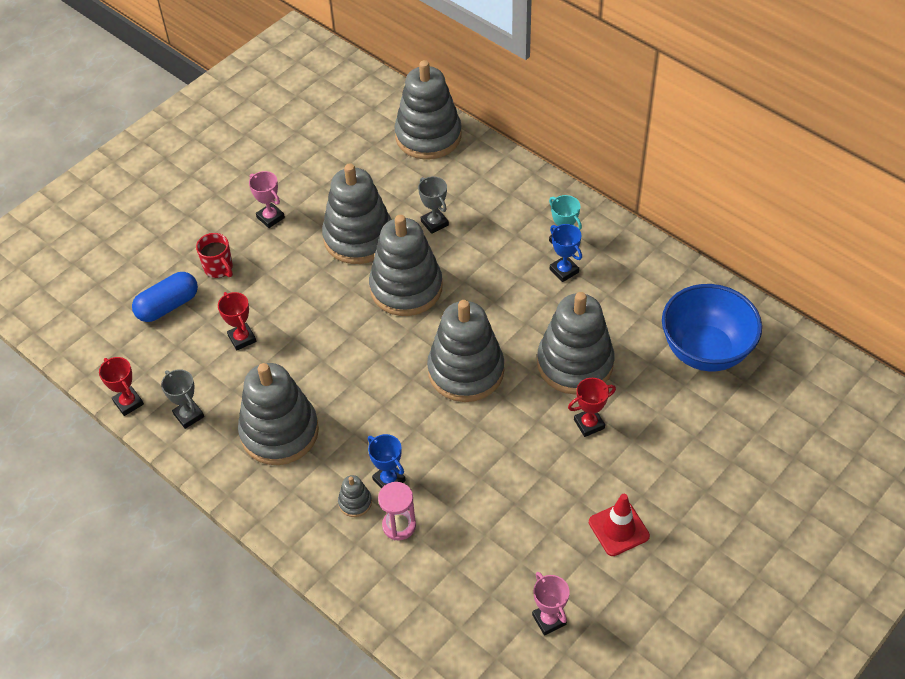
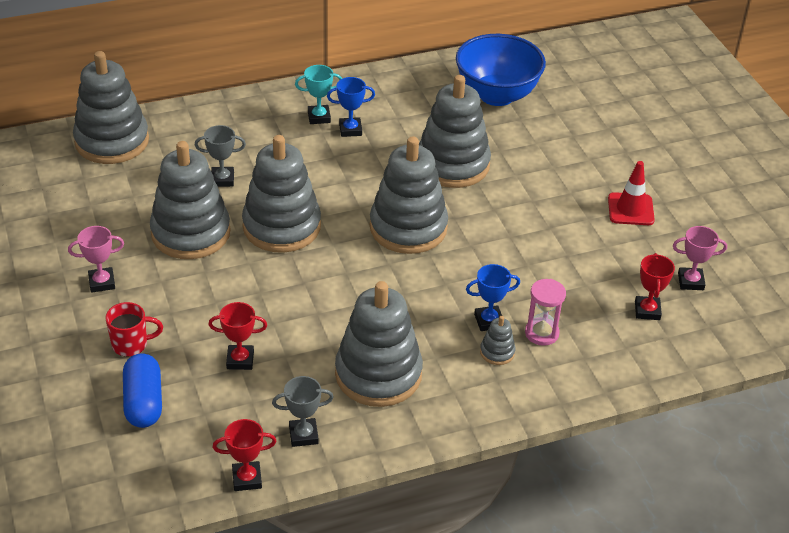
camera: 65 degrees left, 10 degrees down
red trophy [568,378,616,437] -> red trophy moved to [635,253,675,320]

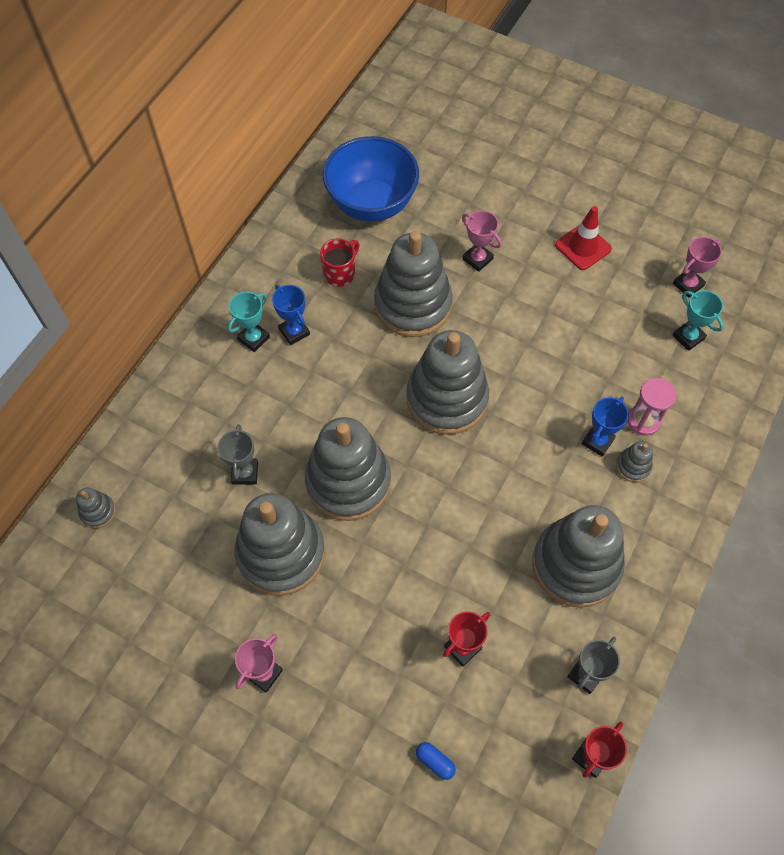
camera: 40 degrees left, 20 degrees up
grey stacking toy [73,51,149,164] -> grey stacking toy [76,487,116,528], size x0.41
red mug [105,302,163,357] -> red mug moved to [320,238,360,287]
blue capsule [123,353,162,428] -> blue capsule [416,742,456,780], size x0.48
grey trophy [194,125,246,187] -> grey trophy turned 45 degrees counterclockwise [218,424,258,485]
blue trophy [327,77,375,137] -> blue trophy turned 75 degrees counterclockwise [272,285,310,345]
red trophy [635,253,675,320] -> turquoise trophy [672,290,724,351]
none -> pink trophy [462,210,502,272]

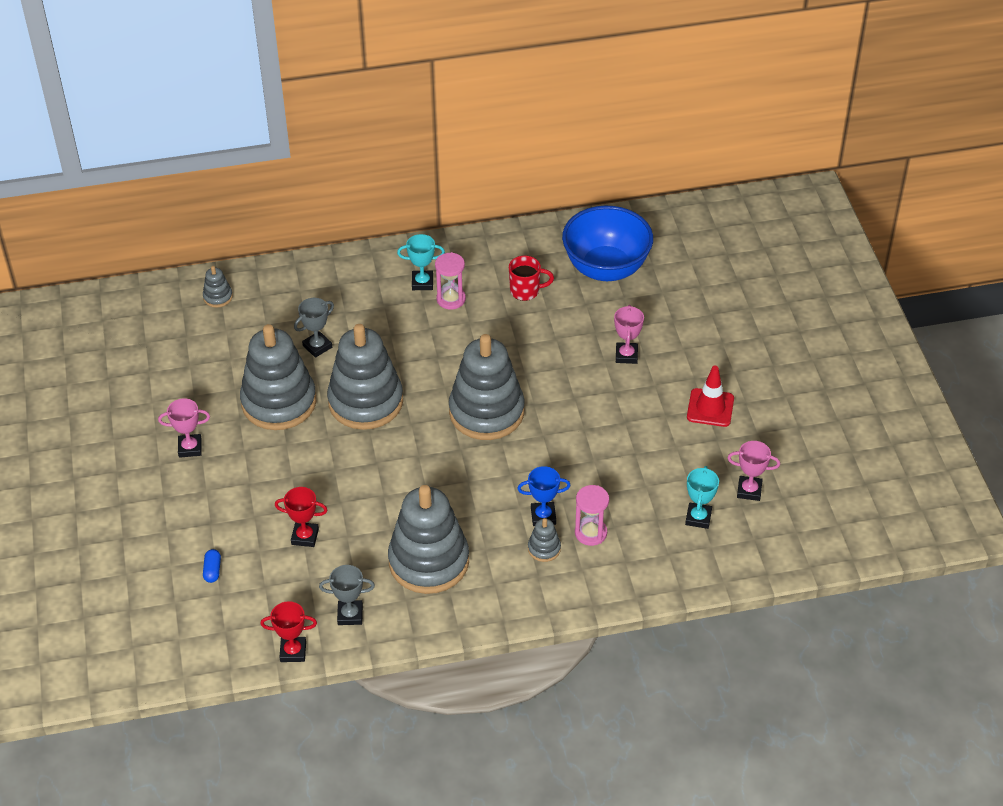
camera: 50 degrees right, 15 degrees down
blue trophy [272,285,310,345] -> pink hourglass [435,252,466,309]
grey stacking toy [374,231,453,337] -> none

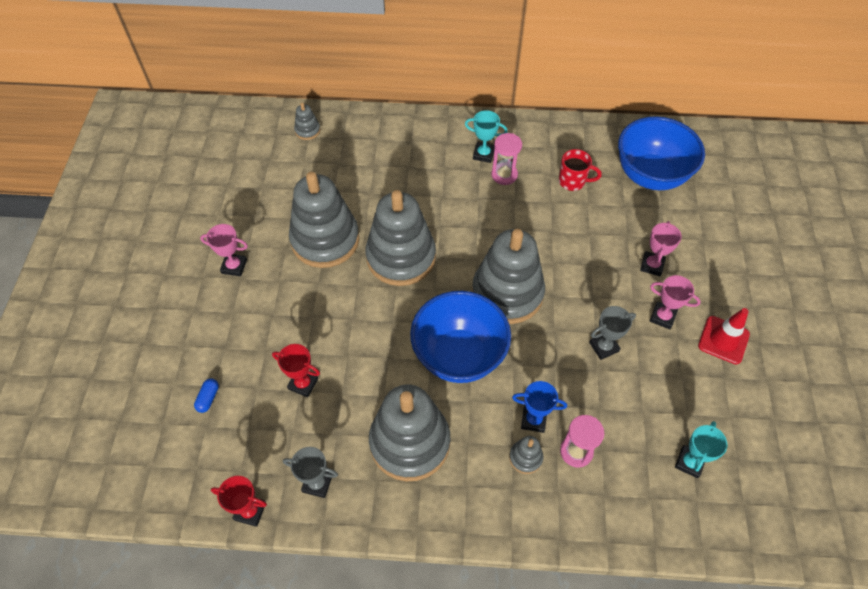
camera: 15 degrees right, 10 degrees up
grey trophy [294,298,334,358] -> grey trophy moved to [589,306,636,360]
pink trophy [728,441,780,501] -> pink trophy moved to [650,275,701,329]
none -> blue bowl [410,291,511,383]

